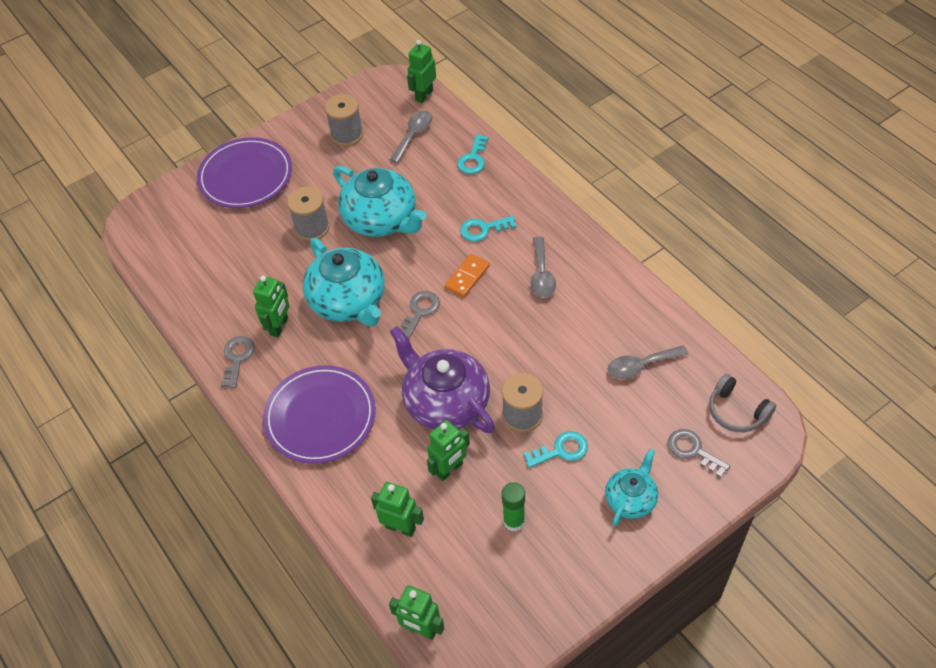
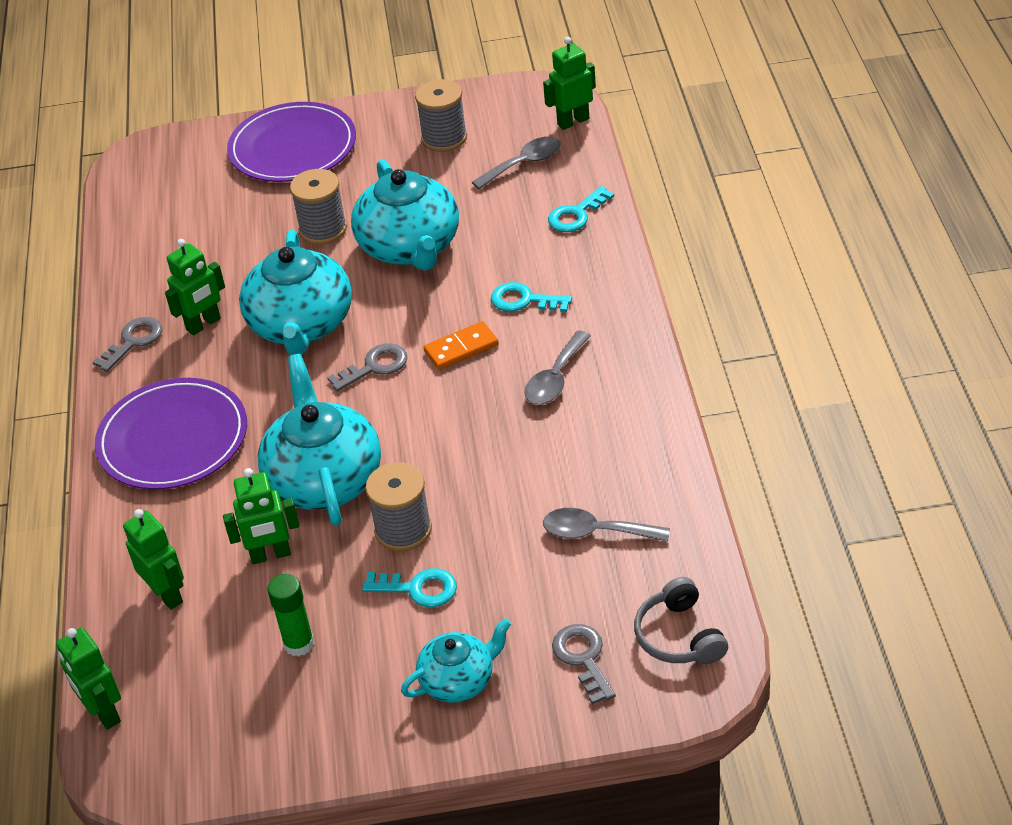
camera: 30 degrees right, 10 degrees down
purple teapot [390,326,495,433] -> turquoise teapot [257,354,381,526]

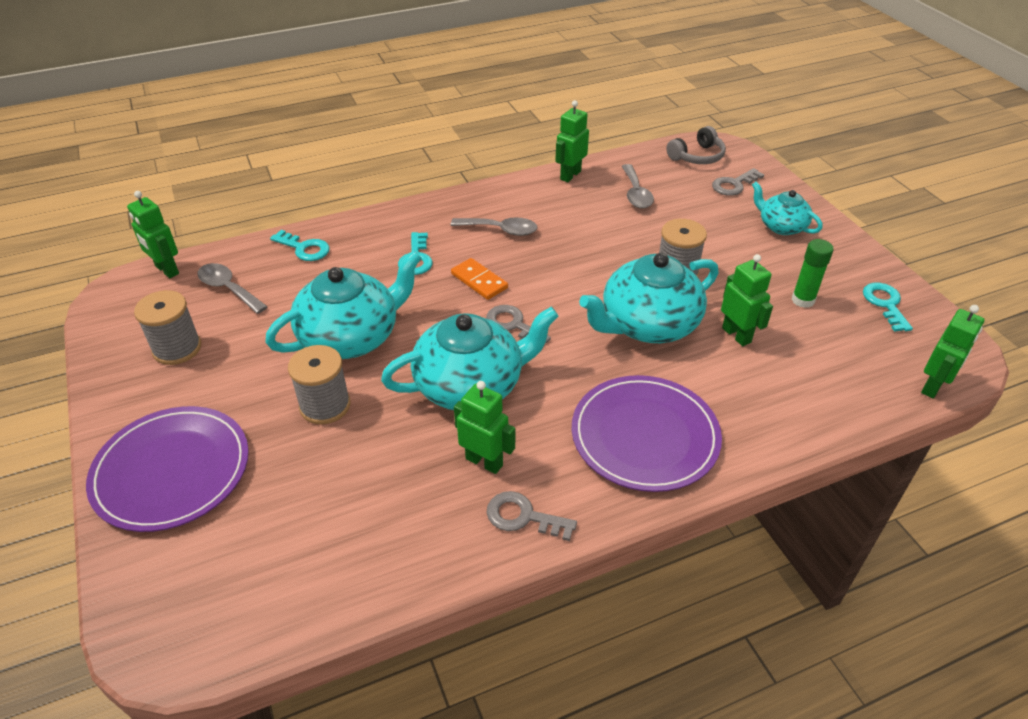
camera: 110 degrees left, 0 degrees up
green robot [123,509,184,610] -> green robot moved to [555,100,589,182]
turquoise key [362,568,457,607] -> turquoise key moved to [863,283,913,332]

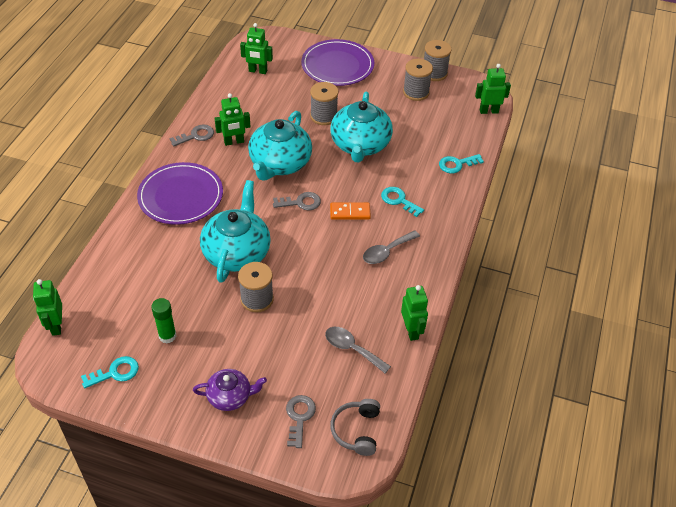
camera: 130 degrees right, 5 degrees up
grey spoon [197,263,268,314] -> none
green robot [721,254,773,346] -> green robot moved to [240,23,273,74]
turquoise teapot [752,182,822,235] -> purple teapot [193,369,267,411]
turquoise key [863,283,913,332] -> turquoise key turned 60 degrees counterclockwise [81,356,139,388]
none -> grey spool [424,40,452,81]

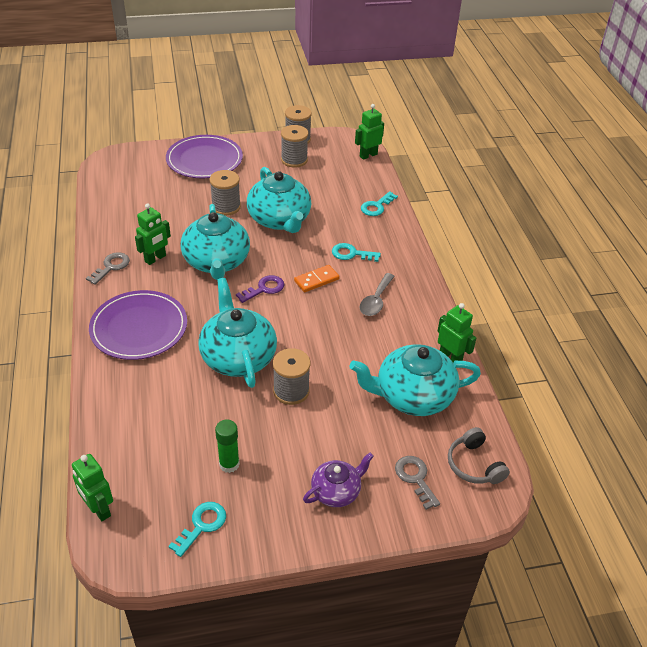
camera: 30 degrees left, 5 degrees down
green robot [240,23,273,74] -> none
grey key [273,192,321,211] -> purple key [236,275,284,303]
grey spoon [325,327,391,373] -> turquoise teapot [349,344,481,416]

